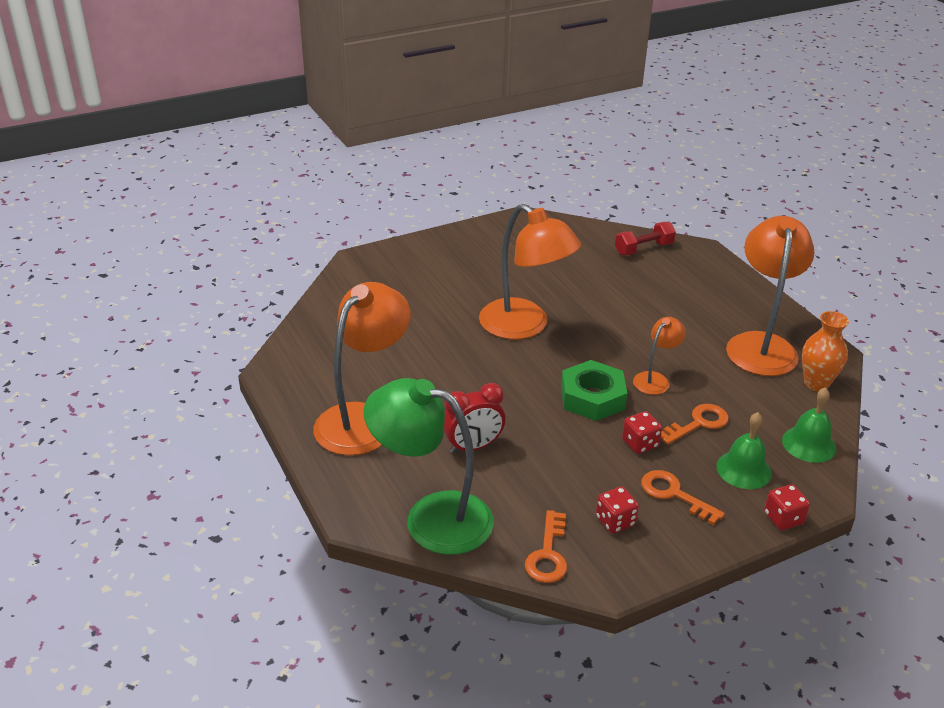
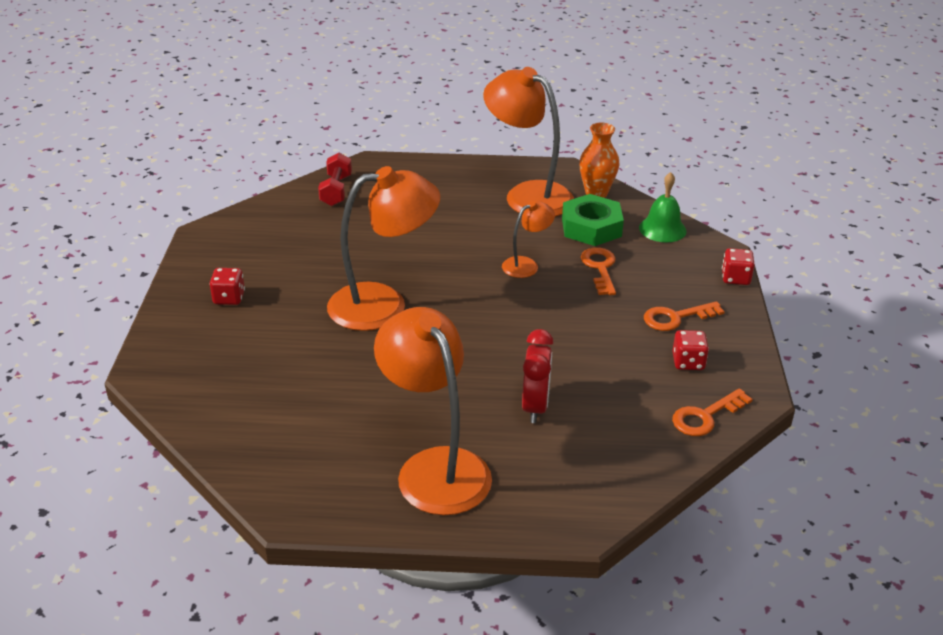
camera: 60 degrees left, 0 degrees up
green lamp [364,378,494,555] -> none
orange key [525,510,567,583] -> orange key turned 105 degrees clockwise [672,388,753,436]
green nut [561,360,627,421] -> green nut moved to [562,194,624,246]
red dice [622,411,662,454] -> red dice moved to [210,268,245,305]
orange lamp [633,317,686,395] -> orange lamp turned 75 degrees clockwise [502,201,555,278]
green bell [716,412,772,489] -> none

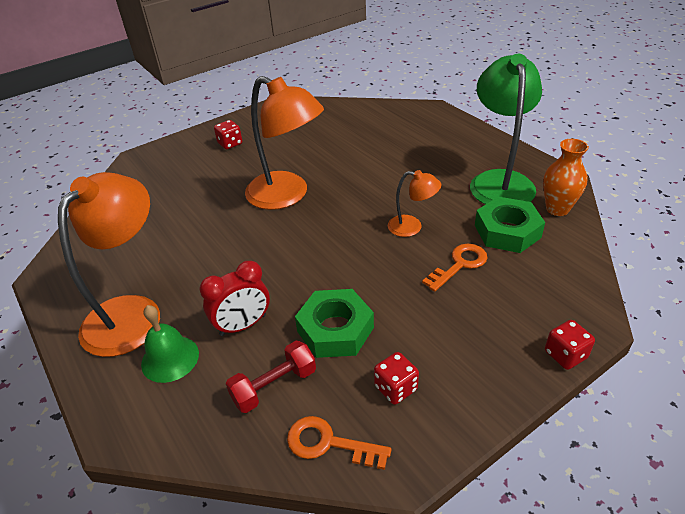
camera: 55 degrees right, 5 degrees up
red dumbbell [318,153,352,206] -> red dumbbell moved to [226,341,316,413]
orange lamp [483,67,574,217] -> green lamp [470,54,542,205]
green bell [639,172,687,242] -> green bell moved to [141,305,199,383]
orange key [644,301,725,331] -> none
none -> green nut [295,289,374,358]

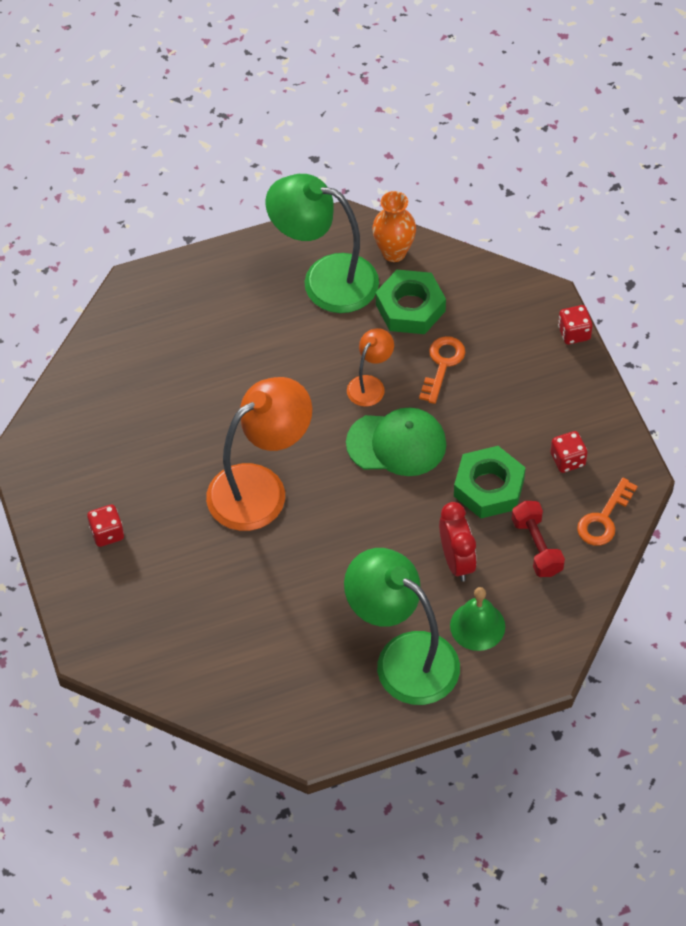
camera: 75 degrees left, 15 degrees up
orange lamp [58,172,160,357] -> green lamp [344,548,460,705]
orange key [422,244,487,292] -> orange key turned 45 degrees clockwise [419,336,466,404]
none -> green cap [346,408,446,476]

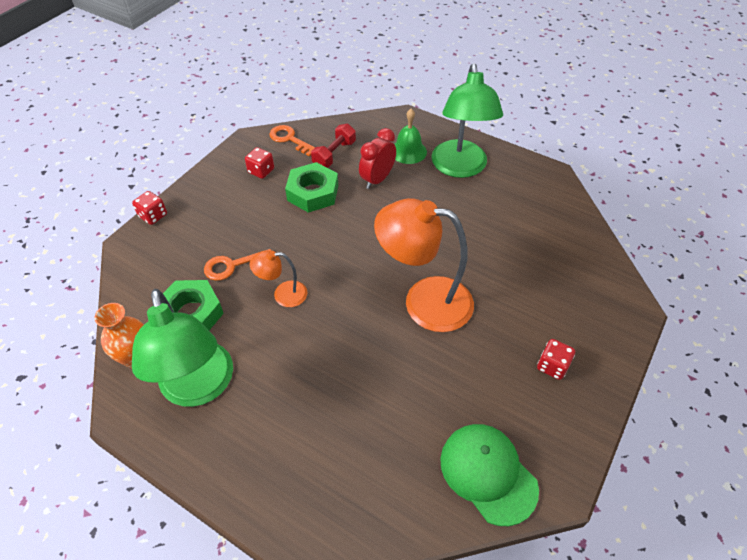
camera: 130 degrees left, 5 degrees down
green cap [346,408,446,476] -> green cap moved to [440,424,539,526]
orange key [577,478,638,546] -> orange key turned 135 degrees counterclockwise [269,125,315,156]

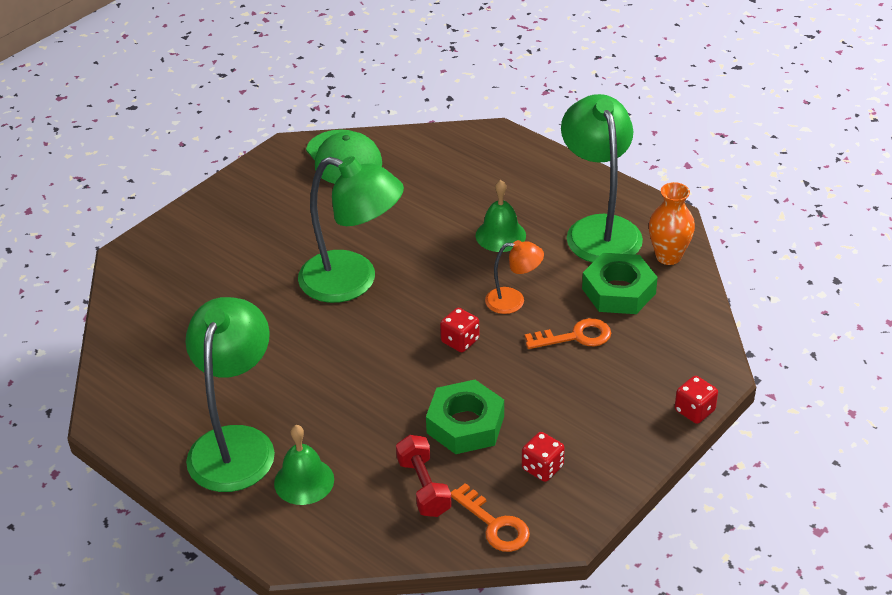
camera: 170 degrees left, 10 degrees down
red dumbbell [311,124,356,168] -> red dumbbell turned 60 degrees counterclockwise [396,435,452,517]
red clock [359,128,396,189] -> none
orange lamp [374,198,474,332] -> green lamp [298,156,404,303]
red dice [537,339,575,380] -> red dice moved to [440,308,480,352]
none -> green bell [475,180,526,252]

